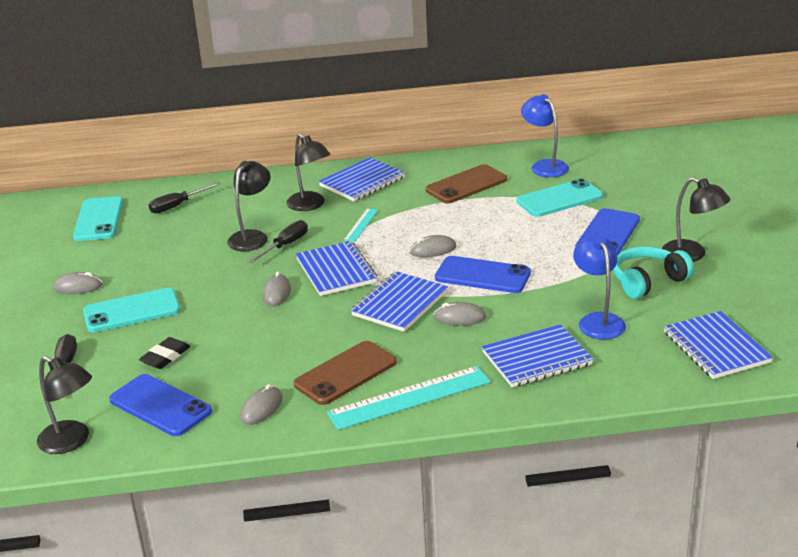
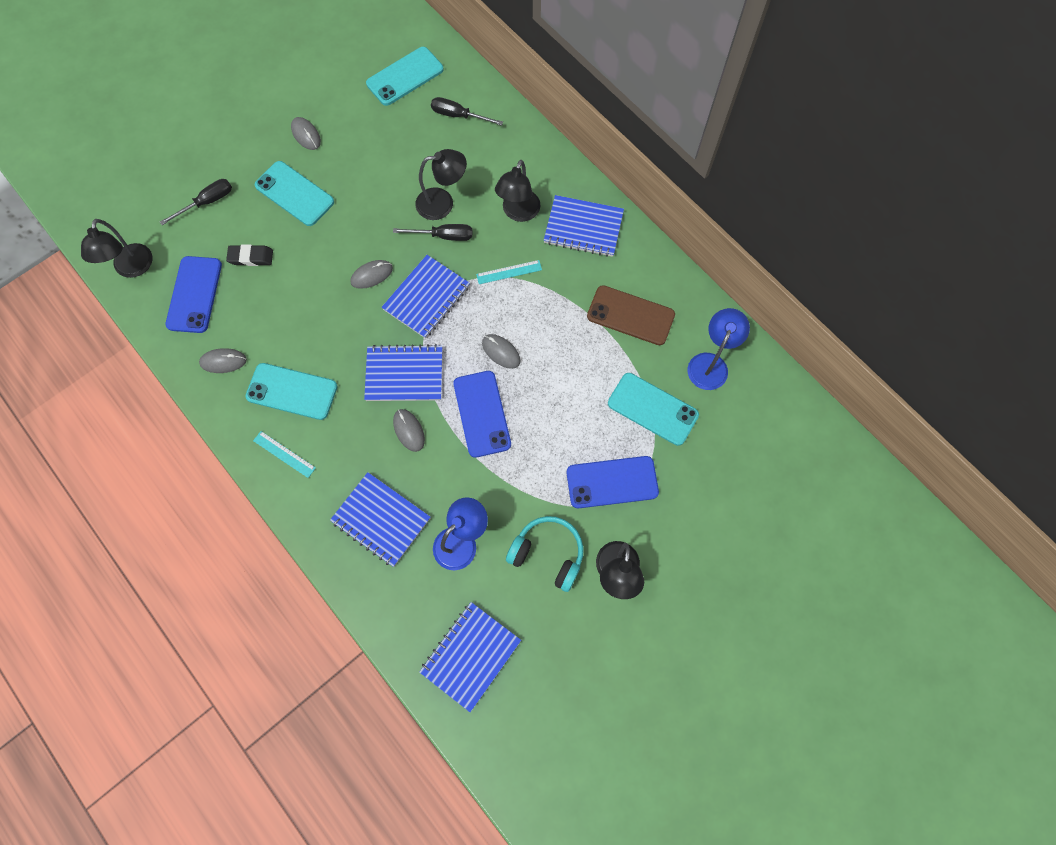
camera: 55 degrees right, 40 degrees up
brown phone [293,341,397,405] -> turquoise phone [245,363,337,420]
turquoise ruler [327,366,490,430] -> turquoise ruler [253,431,316,478], size x0.51

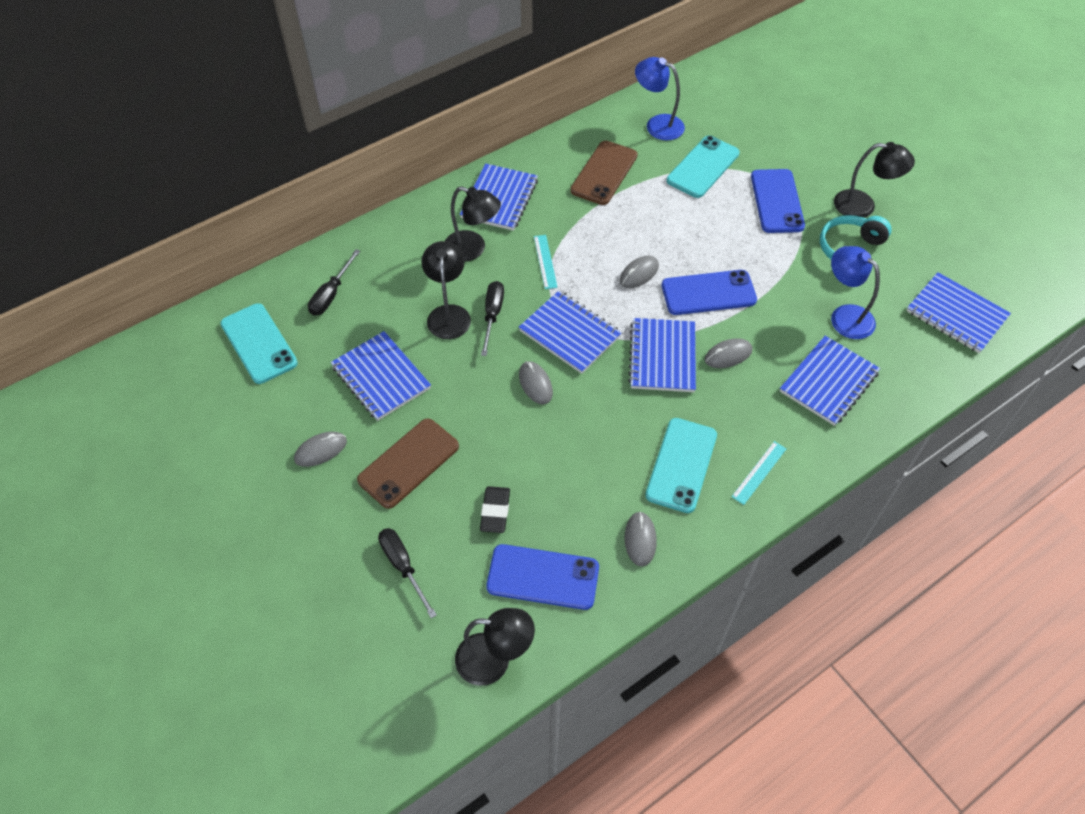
camera: 85 degrees left, 15 degrees down
turquoise phone [255,161,334,226] -> brown phone [357,418,459,509]
none -> blue notebook [331,331,431,421]

